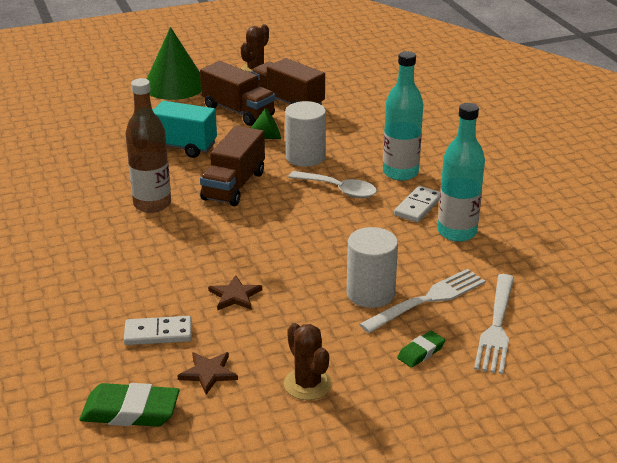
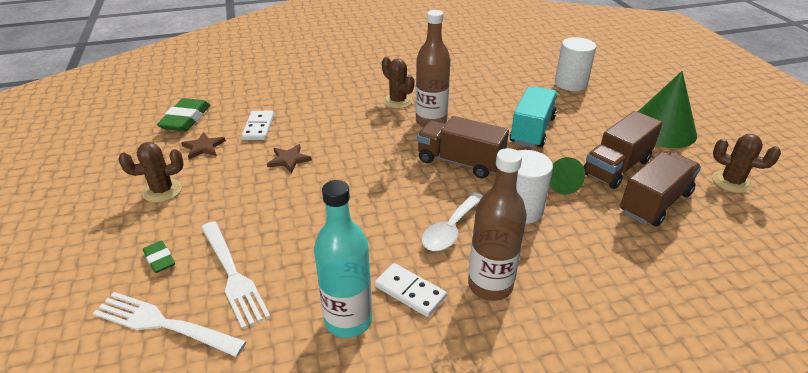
camera: 95 degrees right, 5 degrees up
white cylinder [347,227,398,308] -> white cylinder moved to [555,37,596,91]
turquoise bottle [383,51,423,181] -> brown bottle [468,148,527,301]
none -> brown cactus [382,57,415,109]

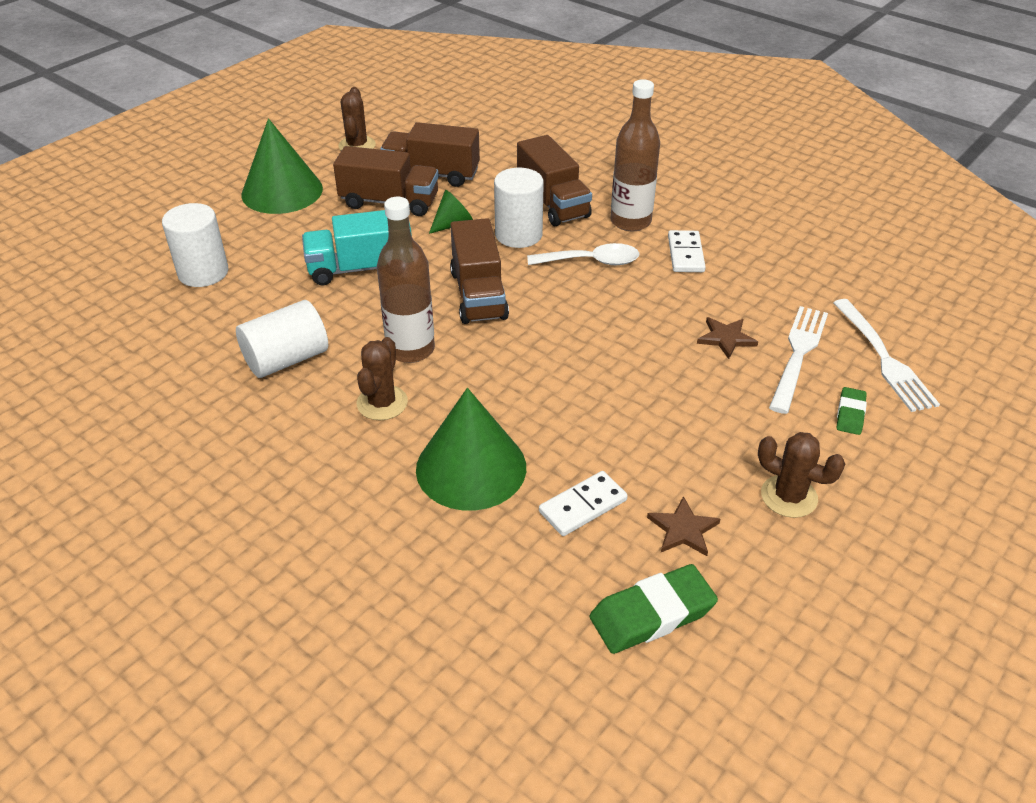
camera: 125 degrees left, 5 degrees up
brown star [267,144,312,173] -> brown star moved to [697,317,758,359]
turquoise bottle [314,180,372,338] -> none
none -> white cylinder [236,300,328,378]
none -> green cone [416,388,526,510]
none -> brown truck [517,135,592,226]

